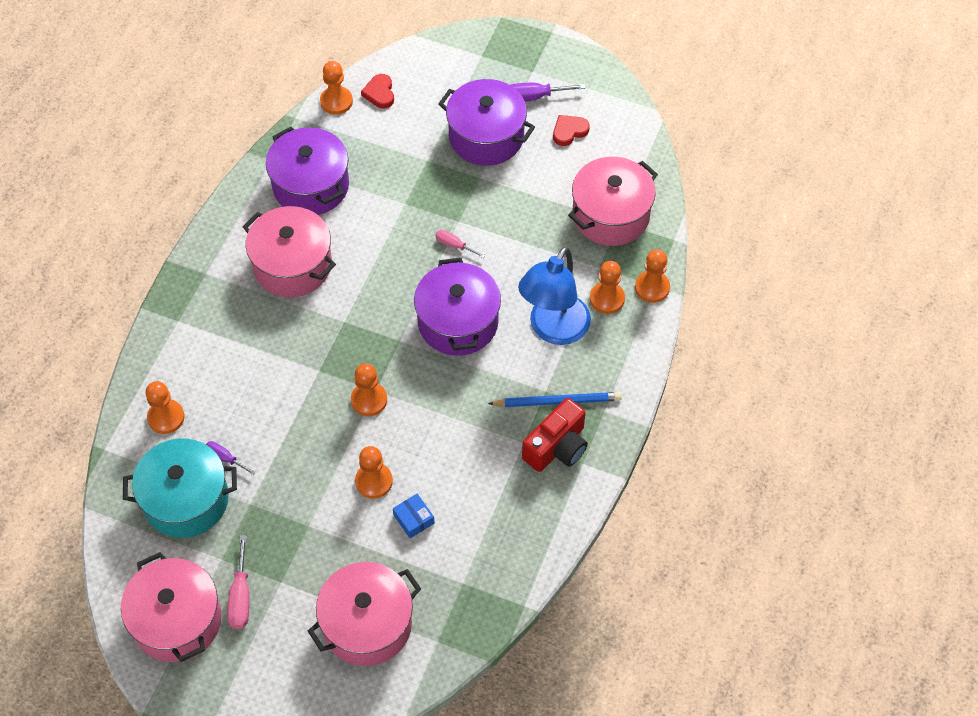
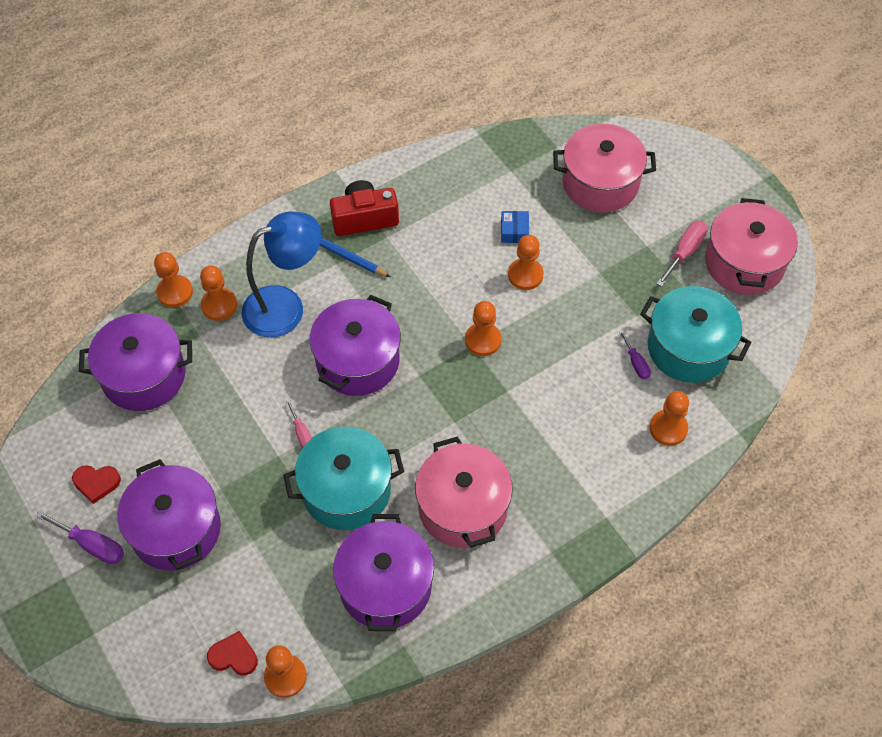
camera: 145 degrees left, 0 degrees up
red heart [361,74,394,109] -> red heart turned 105 degrees counterclockwise [207,631,258,675]
pink pot [568,157,658,246] -> purple pot [79,313,192,411]
none -> turquoise pot [283,427,404,530]

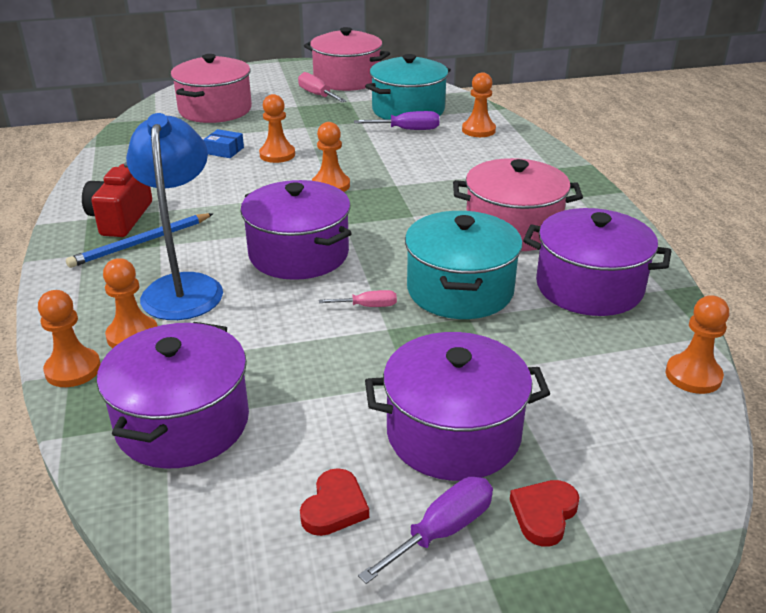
camera: 70 degrees left, 25 degrees down
red heart [207,631,258,675] -> red heart moved to [510,480,580,547]
purple screwdriver [619,330,651,379] -> purple screwdriver [354,111,440,130], size x1.58

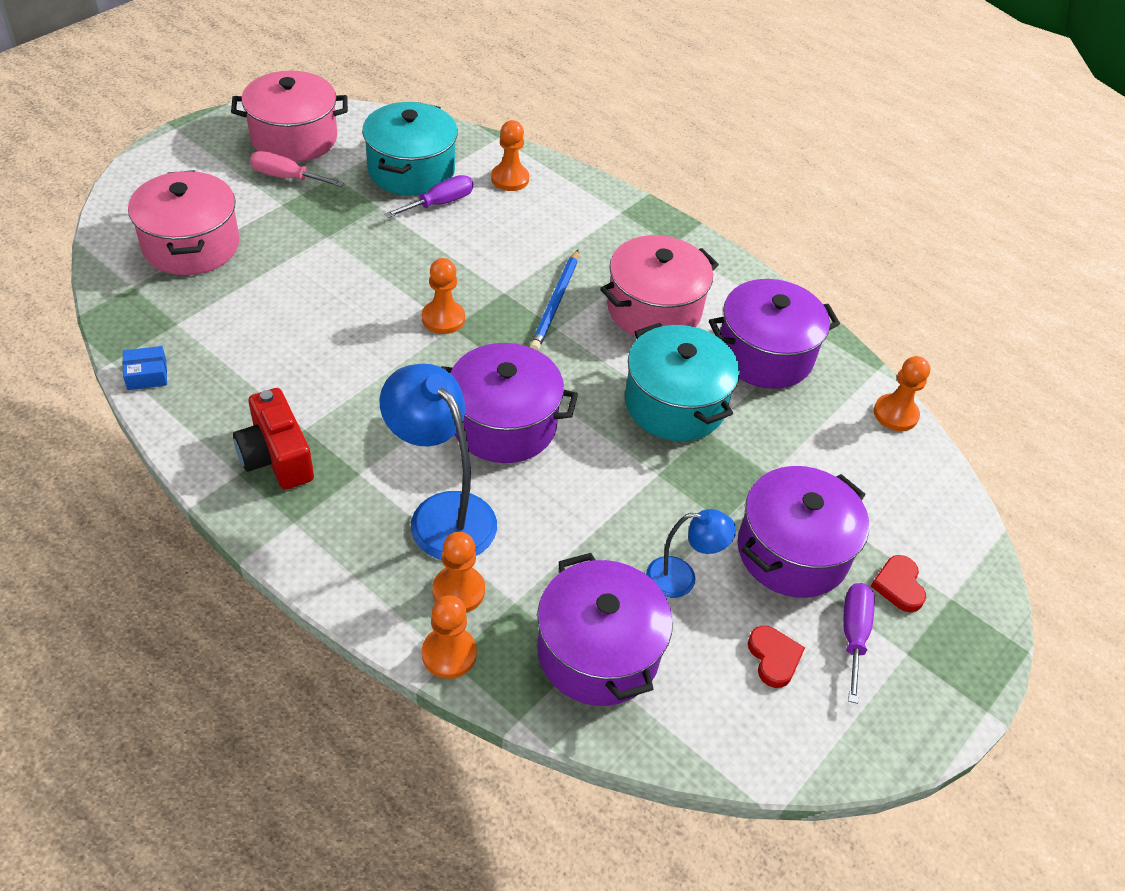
camera: 40 degrees left, 15 degrees up
blue pencil [66,213,214,268] -> blue pencil moved to [530,250,579,351]
blue box [203,129,244,158] -> blue box moved to [123,346,167,390]
orange pawn [259,94,295,163] -> none
pink screwdriver [319,290,397,307] -> none
none -> blue lamp [646,509,736,598]

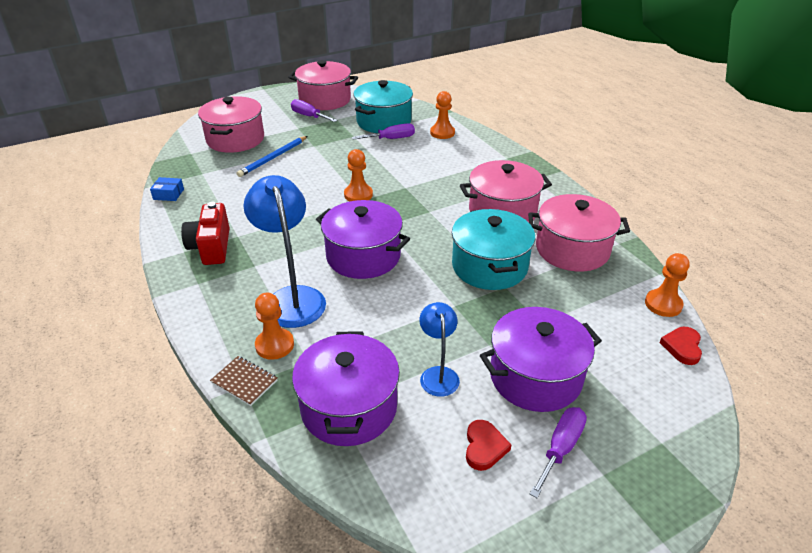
camera: 25 degrees right, 10 degrees down
pink screwdriver [250,151,344,187] -> purple screwdriver [291,99,337,122]
orange pawn [422,595,477,679] -> brown notebook [210,356,277,406]
blue pencil [530,250,579,351] -> blue pencil moved to [237,136,308,177]
blue lamp [646,509,736,598] -> blue lamp turned 120 degrees counterclockwise [419,302,460,397]
purple pot [709,279,840,389] -> pink pot [528,194,630,271]
red heart [871,555,926,612] -> red heart moved to [659,327,702,365]

